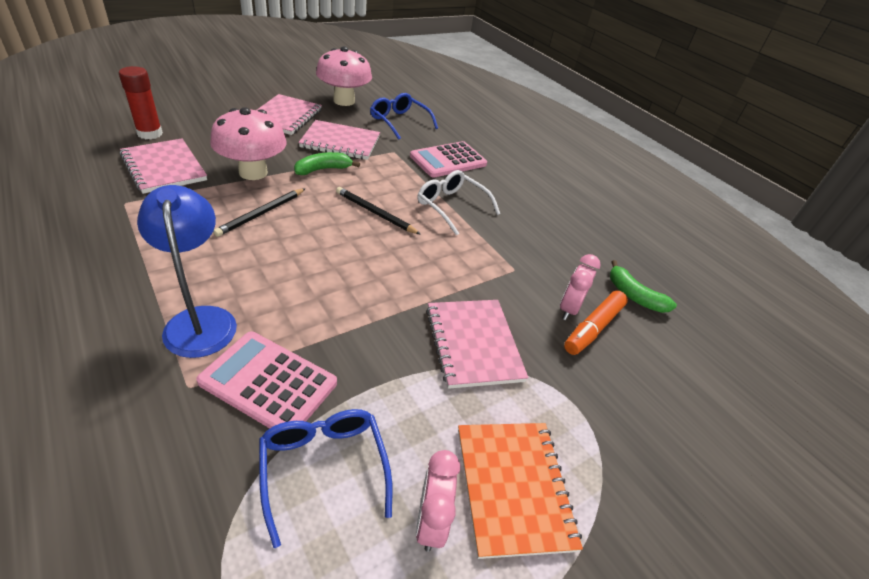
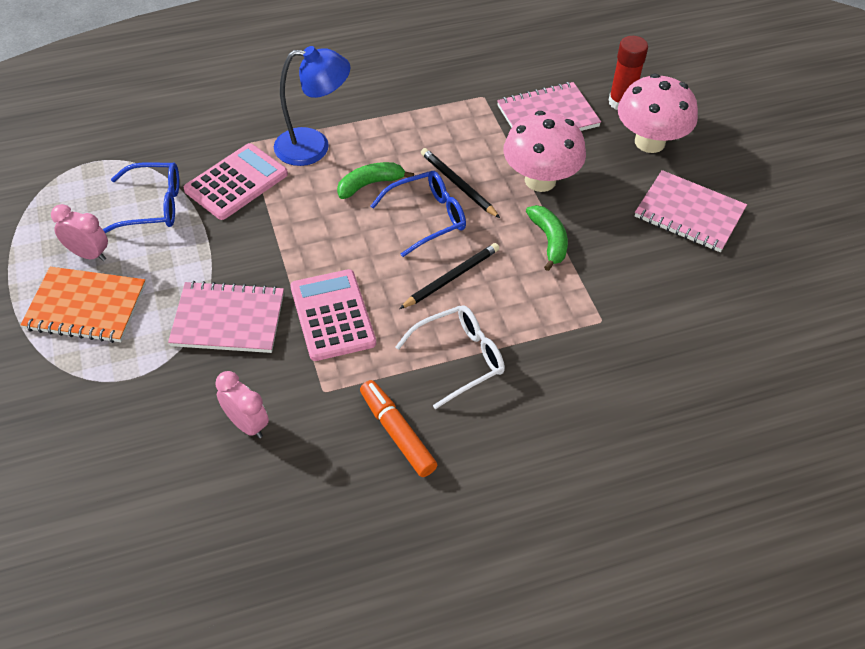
camera: 110 degrees right, 10 degrees up
pink notebook [299,120,380,160] -> none
pink mushroom [316,46,372,106] -> pink mushroom moved to [618,74,698,153]
blue glasses [370,93,438,140] -> blue glasses moved to [371,171,466,257]
pink calculator [410,141,487,178] -> pink calculator moved to [290,269,376,361]
orange marker [564,291,628,355] -> orange marker moved to [360,380,437,477]
green banana [610,260,677,313] -> green banana moved to [337,162,414,199]

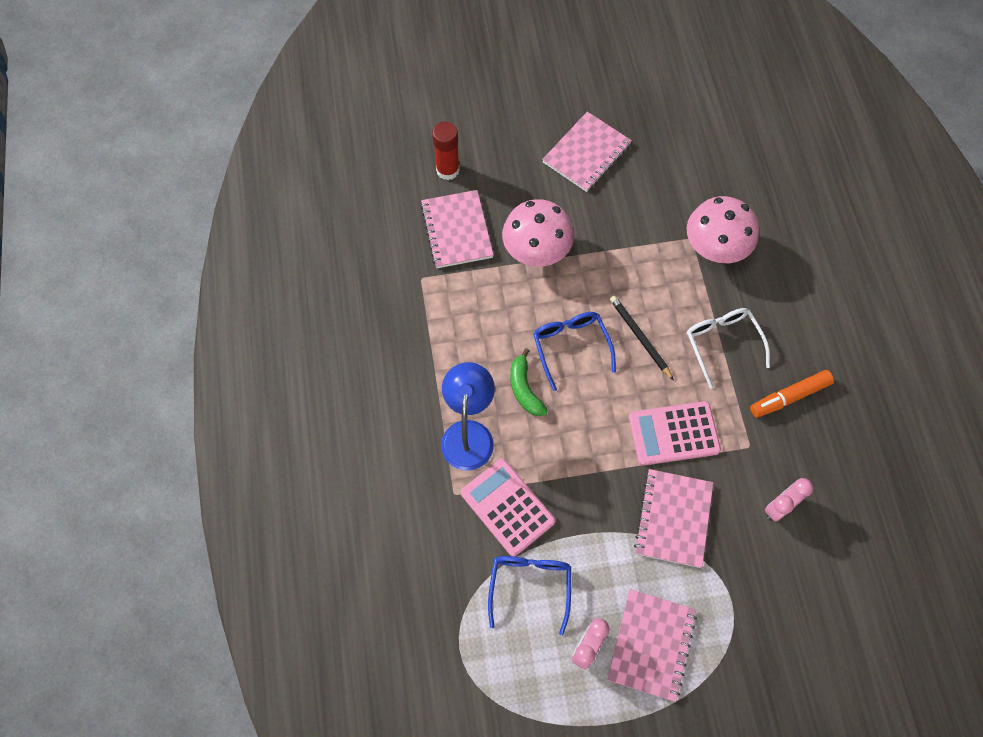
camera: 80 degrees left, 15 degrees up
orange notebook [21,267,146,343] -> pink notebook [607,589,697,702]
black pencil [421,148,500,218] -> none
green banana [526,205,568,271] -> none
pink mushroom [618,74,698,153] -> pink mushroom moved to [687,196,759,263]

